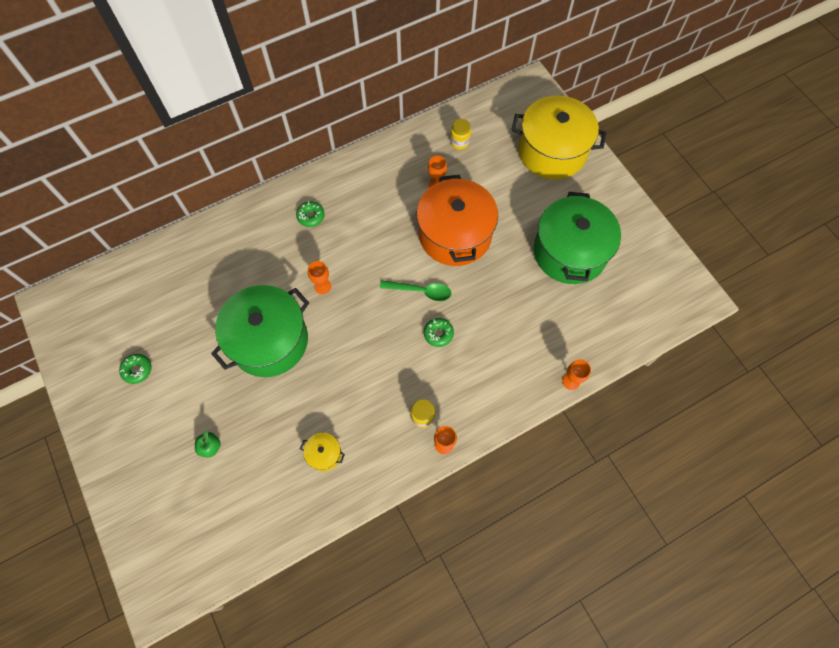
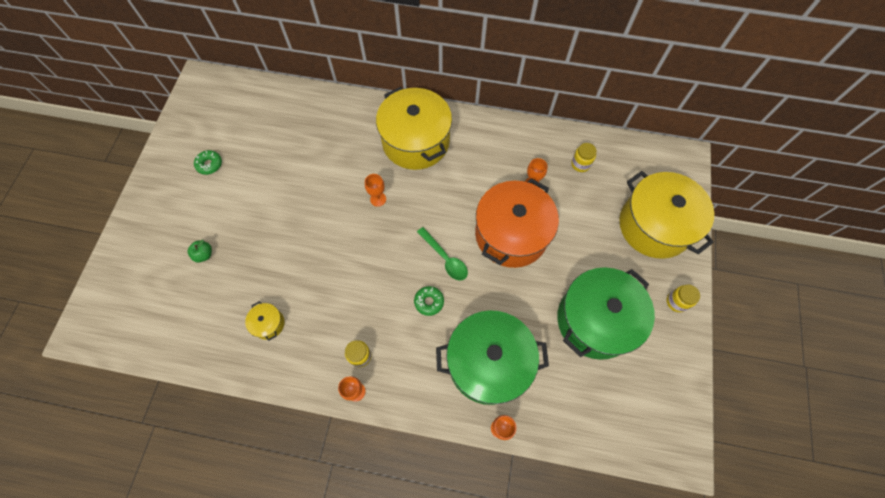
camera: 40 degrees right, 0 degrees up
green pot [211,285,309,377] -> green pot moved to [436,310,549,405]
green donut [296,201,325,227] -> yellow pot [376,87,452,170]
none -> yellow jar [666,285,700,312]

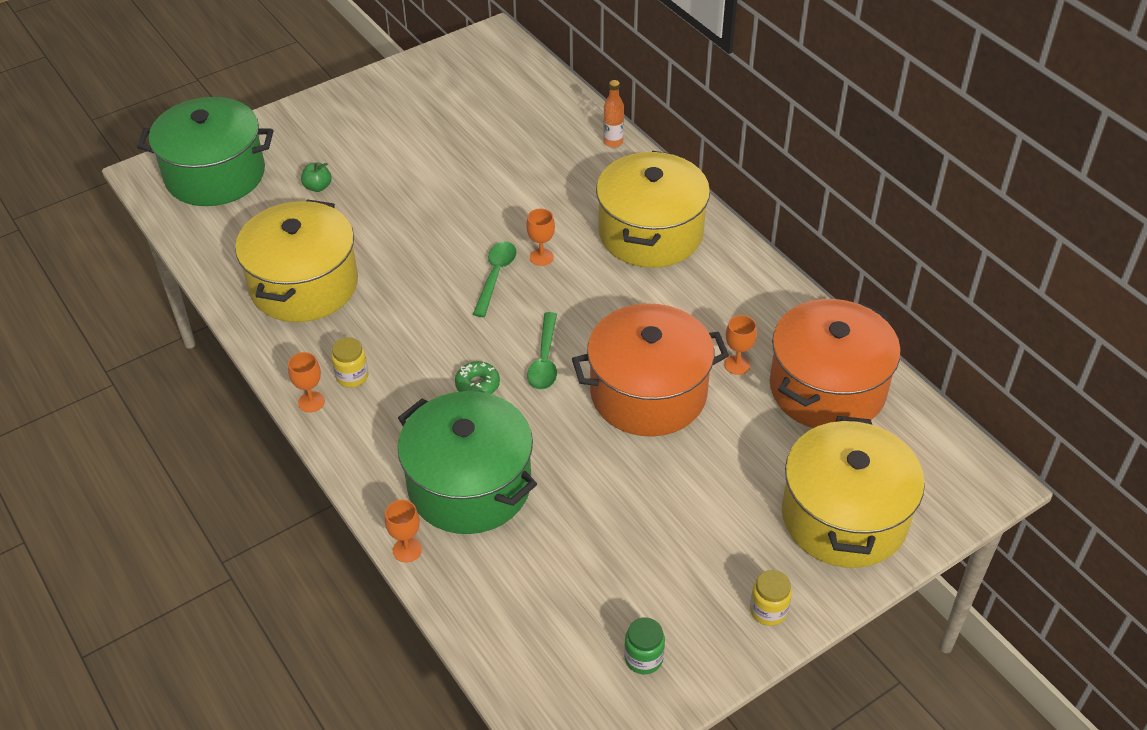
camera: 45 degrees right, 20 degrees down
green donut [194,150,222,175] -> none
yellow pot [245,301,285,341] -> yellow pot [235,199,358,322], size x2.45
green pot [557,267,655,360] -> green pot moved to [137,97,273,206]
yellow jar [571,143,597,172] -> orange pot [770,299,901,428]
none -> green spoon [473,242,517,317]
none -> orange bottle [603,80,624,148]
none -> green jar [624,617,665,674]

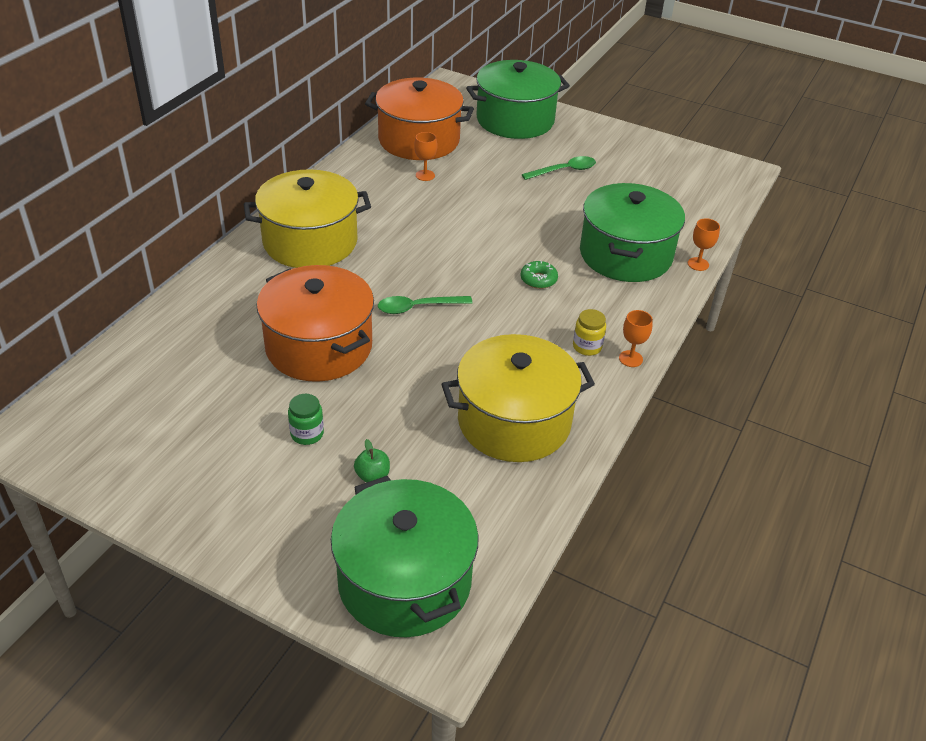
camera: 120 degrees left, 5 degrees down
orange goblet [526,209,555,266] -> none
green spoon [527,312,557,390] -> green spoon moved to [522,156,596,180]
orange pot [572,303,729,437] -> orange pot moved to [257,265,374,382]
orange bottle [603,80,624,148] -> none
green jar [624,617,665,674] -> green jar moved to [288,394,324,445]
yellow jar [750,570,792,626] -> none
yellow pot [782,416,925,568] -> green pot [466,60,570,139]

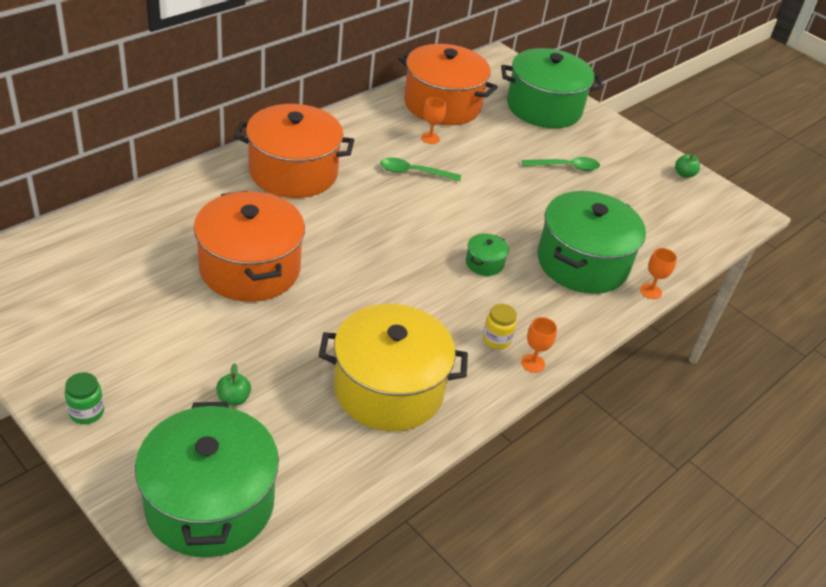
camera: 15 degrees right, 0 degrees up
yellow pot [244,169,371,268] -> orange pot [234,104,354,198]
green jar [288,394,324,445] -> green jar moved to [64,372,104,424]
green spoon [378,296,473,314] -> green spoon moved to [380,158,461,181]
green donut [521,261,558,289] -> green pot [466,233,509,276]
none -> green apple [675,154,700,178]

